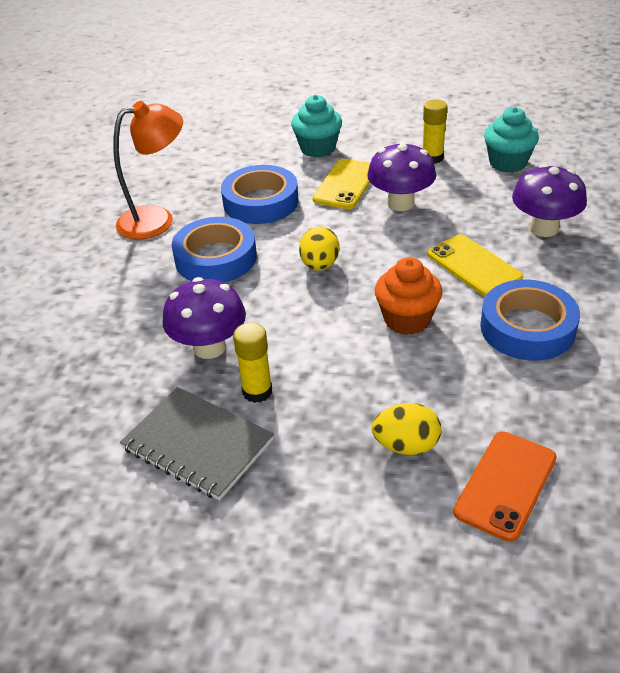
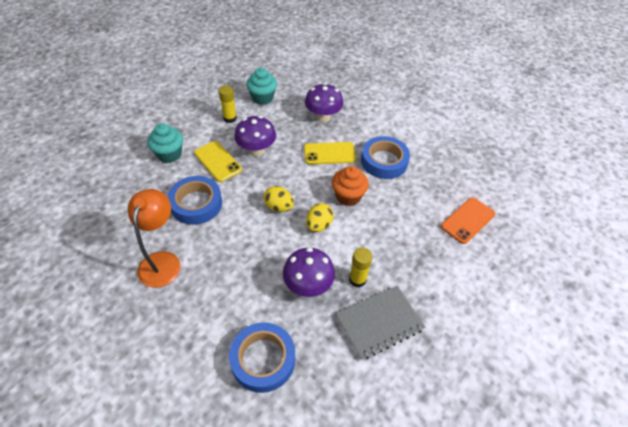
camera: 65 degrees left, 10 degrees up
blue tape [172,217,257,283] -> blue tape moved to [229,322,295,393]
yellow egg [372,403,441,455] -> yellow egg moved to [306,203,334,232]
orange phone [454,432,557,542] -> orange phone turned 75 degrees clockwise [441,197,495,244]

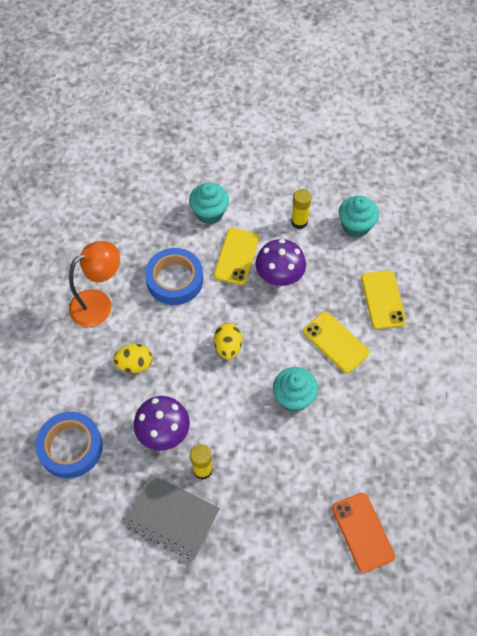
camera: 55 degrees right, 10 degrees up
purple mushroom [305,83,343,122] -> yellow phone [361,271,406,329]
yellow egg [306,203,334,232] -> yellow egg moved to [113,344,152,373]
orange cupcake [332,166,369,206] -> turquoise cupcake [273,367,318,412]
blue tape [361,136,410,179] -> none
orange phone [441,197,495,244] -> orange phone turned 60 degrees clockwise [332,493,395,573]

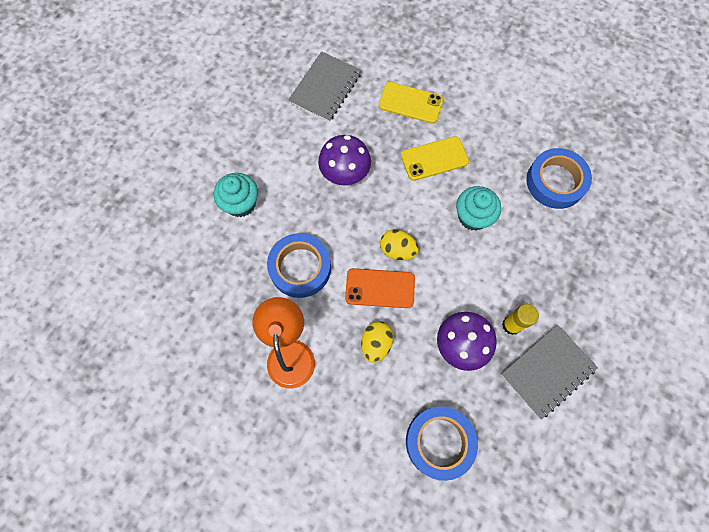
camera: 65 degrees left, 10 degrees up
yellow phone [214,228,259,285] -> none
yellow glue stick [291,189,311,229] -> none
orange phone [332,493,395,573] -> orange phone moved to [345,268,415,308]
turquoise cupcake [339,196,379,238] -> grey notebook [288,51,362,122]
none -> blue tape [526,148,592,209]

